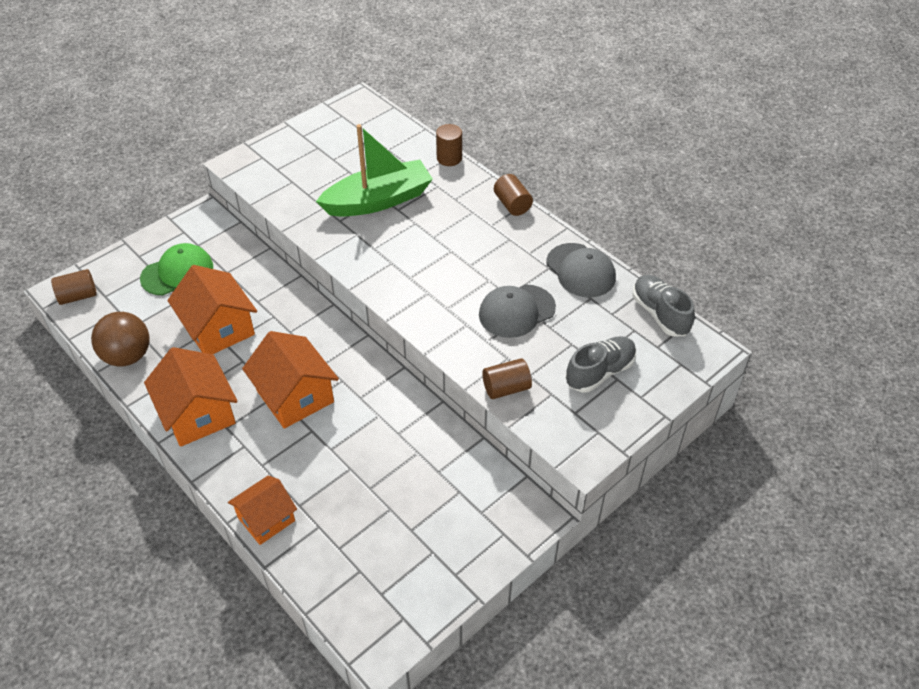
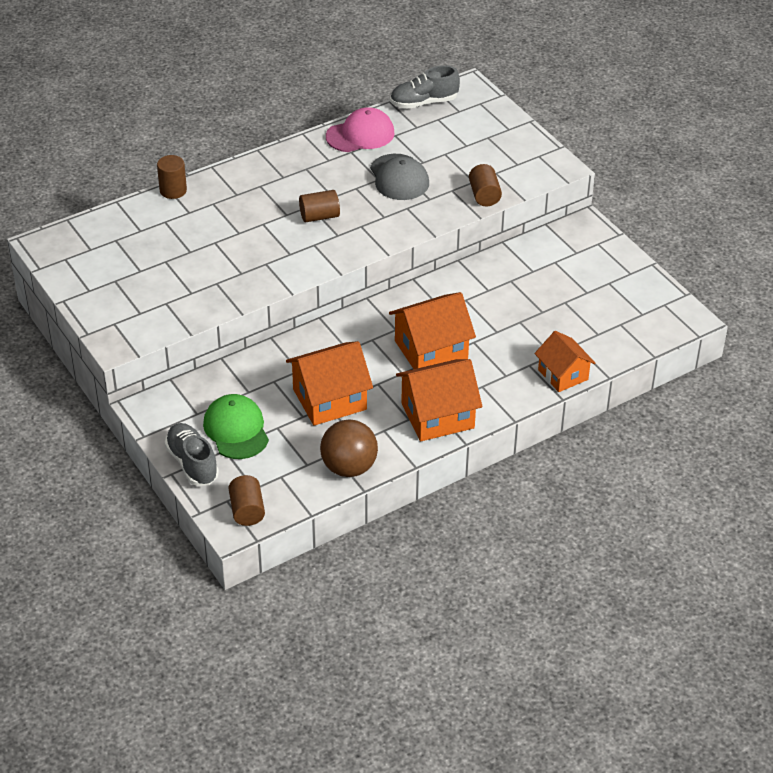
camera: 80 degrees left, 5 degrees down
green boat [316,124,433,217] -> none
brown cylinder [494,174,533,216] -> brown cylinder moved to [299,190,340,222]
grey cap [546,243,616,297] -> pink cap [326,107,394,152]
grey shoe [566,336,636,392] -> grey shoe moved to [164,423,219,486]

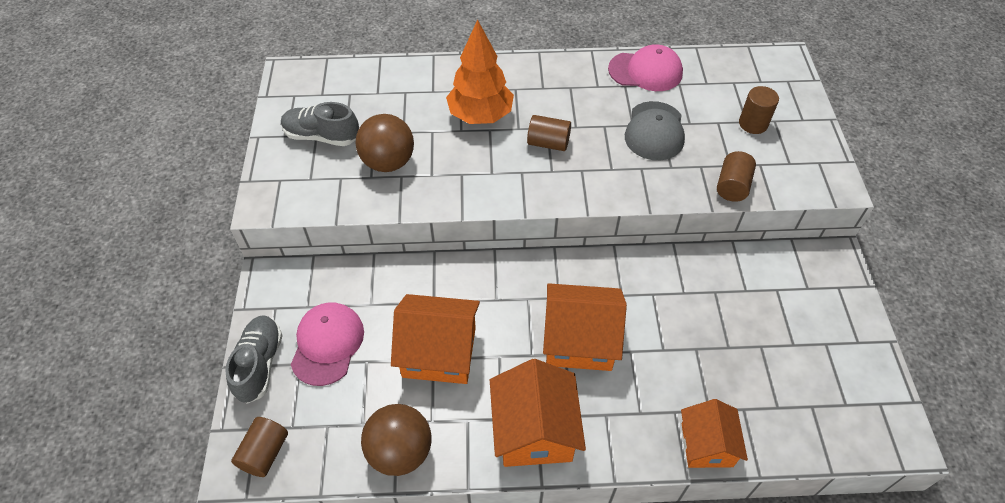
camera: 30 degrees right, 10 degrees up
brown cylinder [157,155,187,199] -> brown cylinder moved to [739,86,779,134]
green cap [203,394,269,459] -> pink cap [291,302,364,386]
grey shoe [390,65,460,109] -> grey shoe moved to [281,102,359,146]
orange house [396,359,482,441] -> orange house turned 75 degrees clockwise [490,359,586,467]
none -> brown ball [355,114,414,172]
none -> orange tree [446,19,514,124]

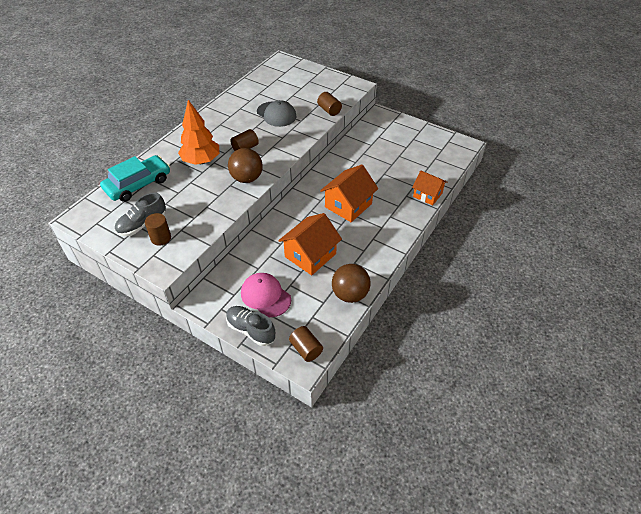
camera: 55 degrees left, 5 degrees down
brown ball [355,114,414,172] -> brown ball moved to [228,148,263,183]
orange house [490,359,586,467] -> none
pink cap [608,44,683,91] -> none
brown cylinder [739,86,779,134] -> brown cylinder moved to [145,213,171,246]
none -> turquoise car [100,155,170,202]

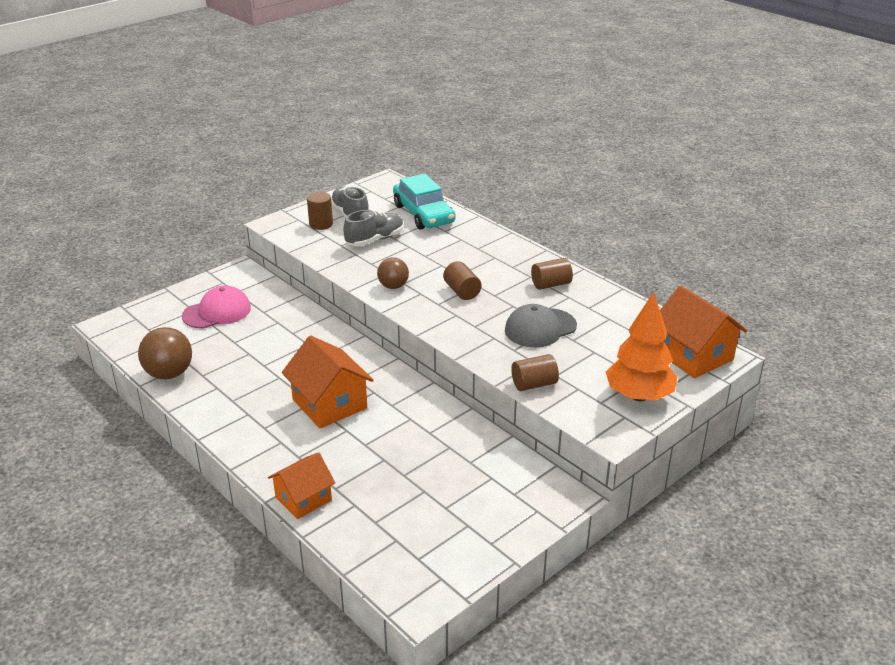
camera: 105 degrees right, 15 degrees down
orange tree [178,100,219,165] -> orange tree moved to [606,292,677,401]
grey shoe [226,306,276,346] -> grey shoe moved to [343,210,404,246]
brown ball [228,148,263,183] -> brown ball [377,257,409,289], size x0.64
orange house [278,213,342,275] -> orange house moved to [660,286,747,378]
brown cylinder [289,326,323,362] -> brown cylinder moved to [531,258,573,290]

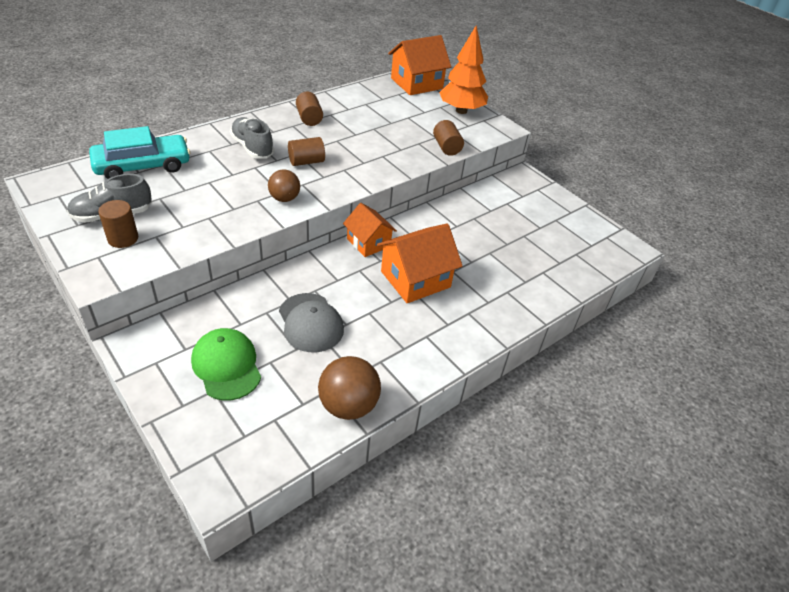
camera: 90 degrees left, 10 degrees up
pink cap [182,285,251,329] -> green cap [191,328,261,401]
orange house [268,452,335,519] -> orange house moved to [343,203,397,257]
grey shoe [343,210,404,246] -> grey shoe moved to [230,117,274,159]
grey cap [505,304,577,348] -> grey cap moved to [279,293,344,352]

